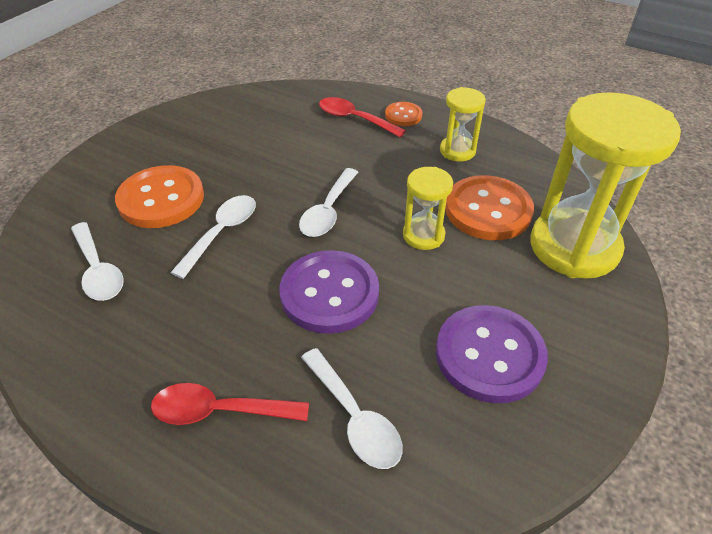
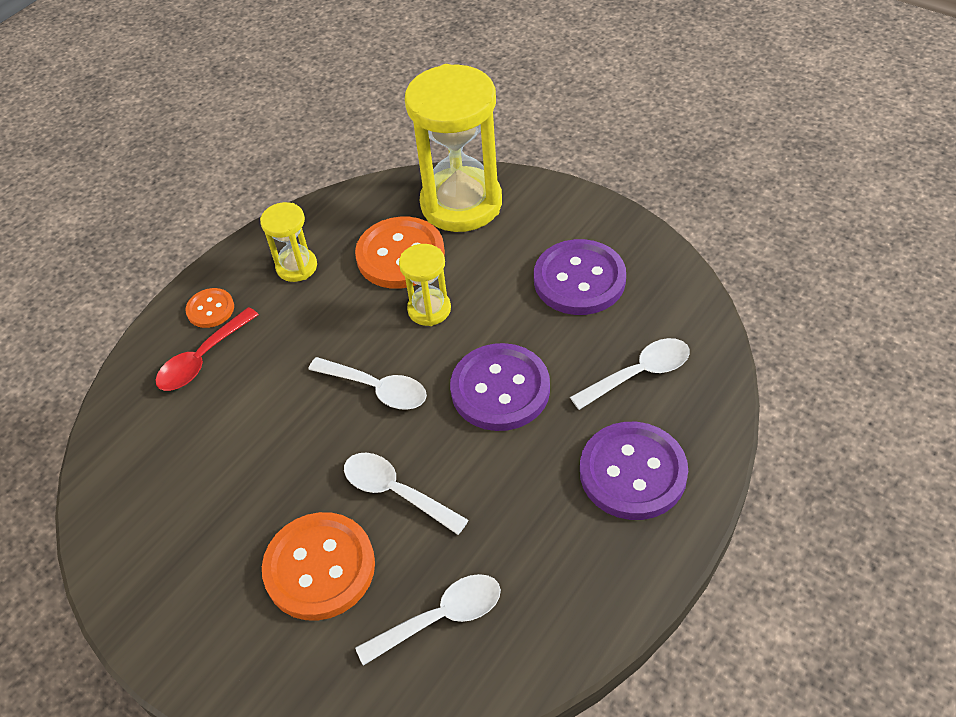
camera: 80 degrees left, 5 degrees up
red spoon [151,383,309,425] -> purple button [580,422,688,520]

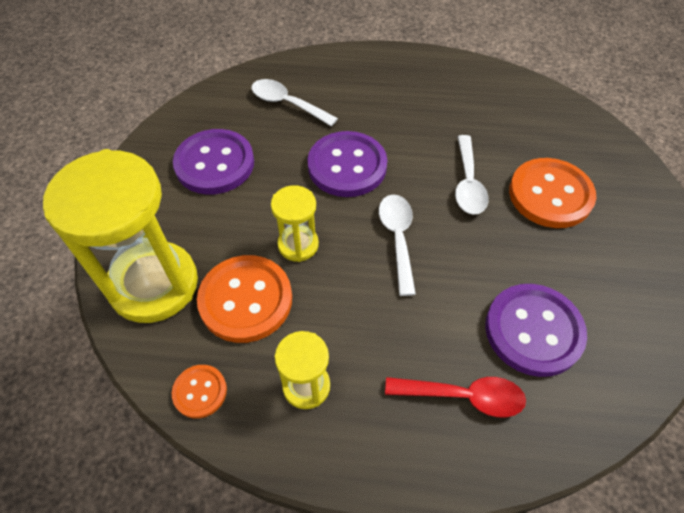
camera: 125 degrees left, 5 degrees up
orange button [186,288,234,328] -> orange button moved to [172,365,227,419]
white spoon [355,574,501,666] -> none
purple button [580,422,688,520] -> purple button moved to [485,284,587,377]

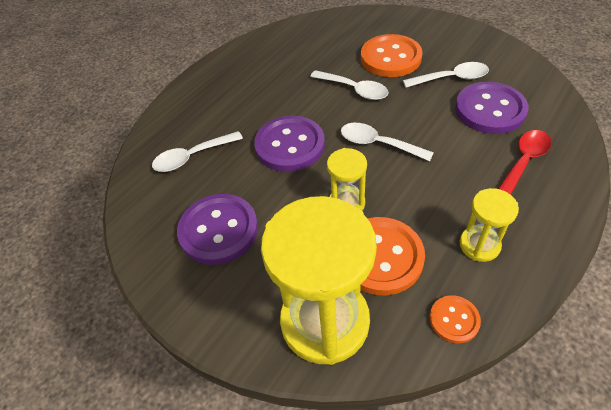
camera: 55 degrees left, 5 degrees down
none -> white spoon [403,62,489,88]

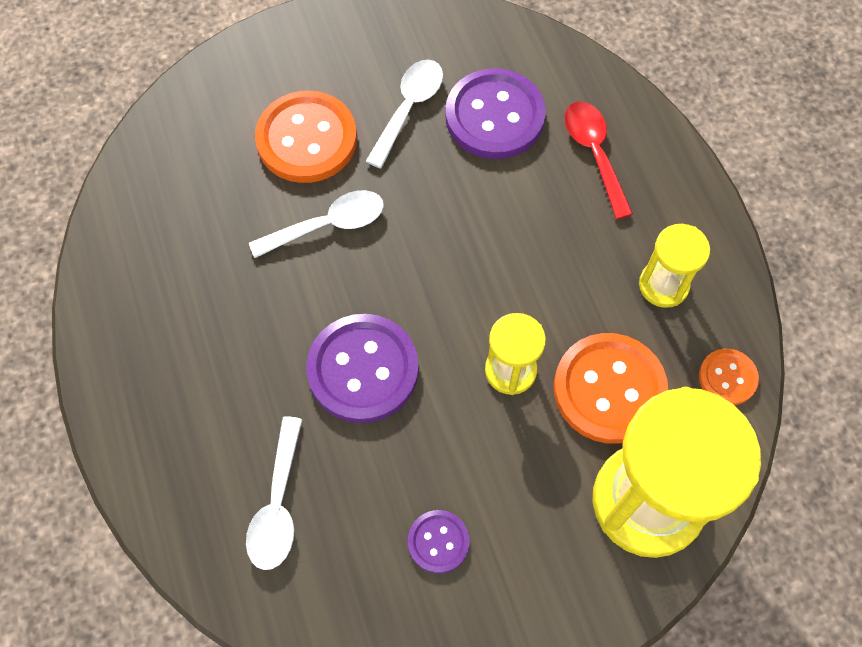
camera: 60 degrees left, 15 degrees up
purple button [177,194,258,265] -> purple button [408,510,470,574], size x0.52
white spoon [341,123,434,161] -> none

